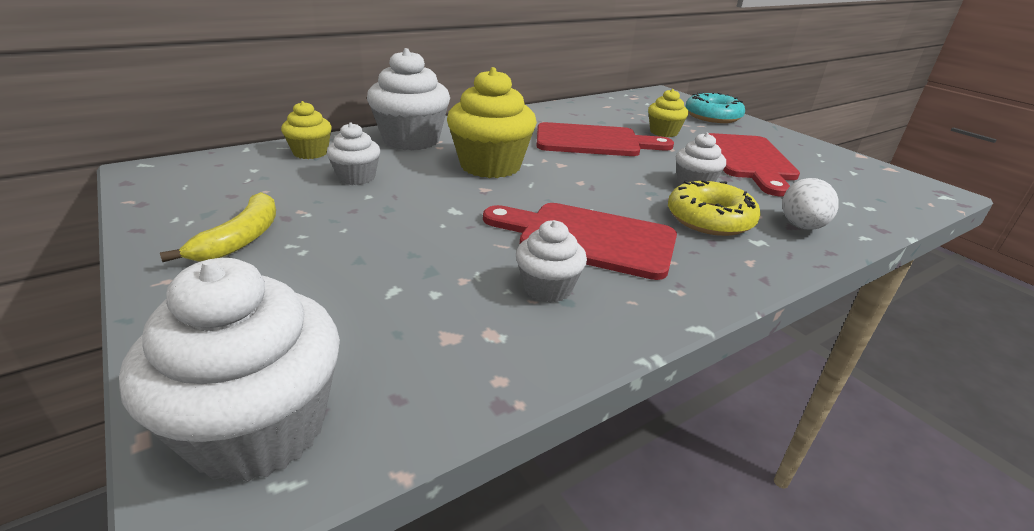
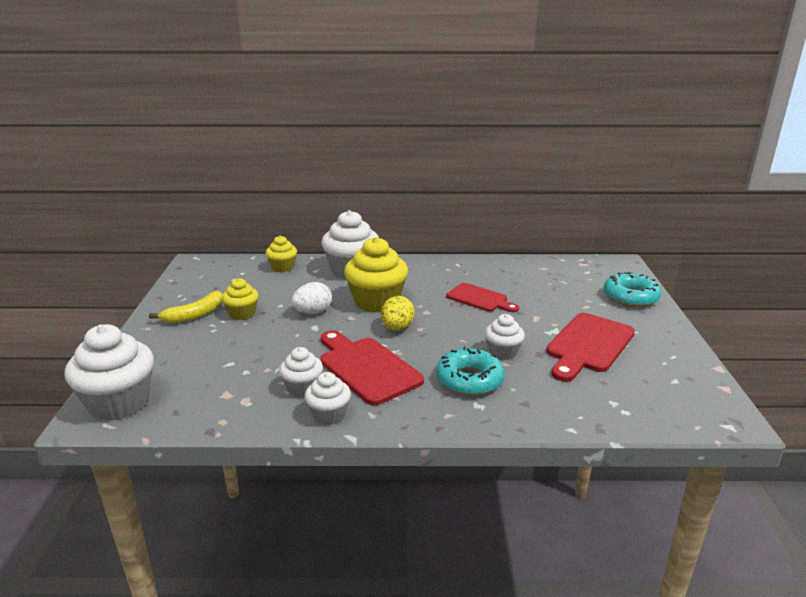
camera: 35 degrees right, 5 degrees down
white cupcake [327,122,380,185] -> white cupcake moved to [305,372,351,425]
red cutting board [537,122,674,156] -> red cutting board [446,283,519,312], size x0.65
yellow cupcake [648,89,688,137] -> yellow cupcake moved to [222,278,259,320]
yellow donut [668,180,761,236] -> turquoise donut [436,347,505,396]
white egg [782,178,839,230] -> white egg moved to [292,282,332,314]
none -> yellow egg [381,296,415,331]

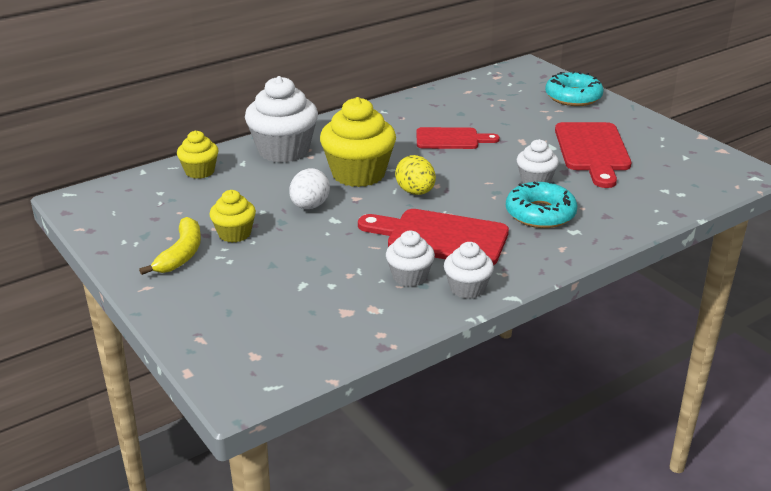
camera: 35 degrees left, 5 degrees up
white cupcake [64,324,154,421] -> none

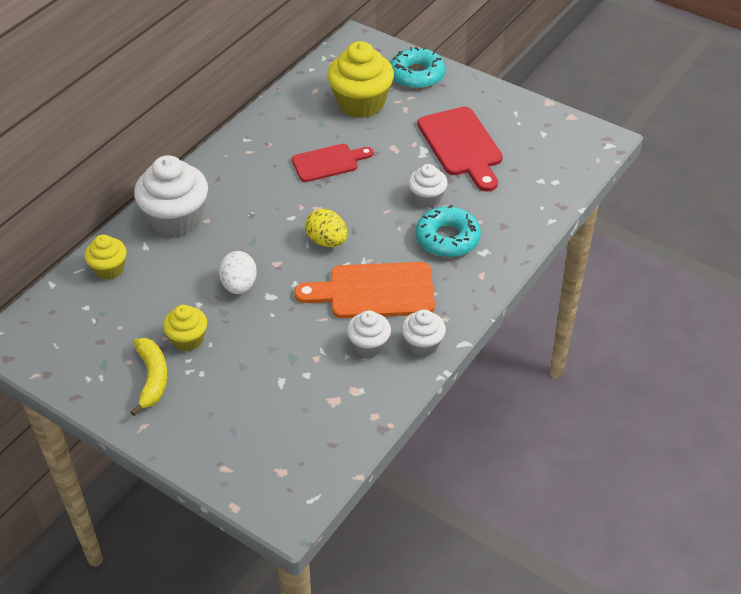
camera: 20 degrees left, 15 degrees up
yellow cupcake [320,97,396,187] -> yellow cupcake moved to [328,41,394,118]
red cutting board [358,209,509,265] -> orange cutting board [294,262,435,318]

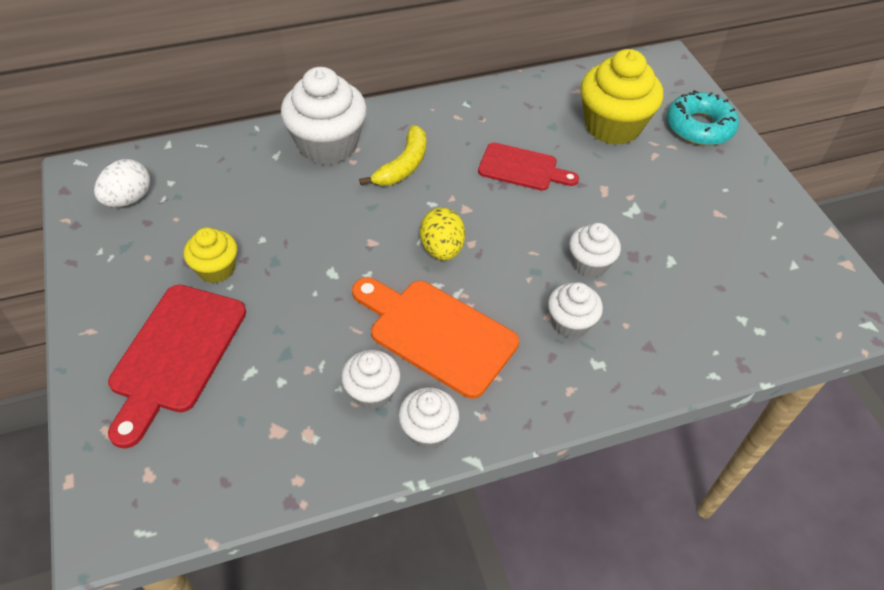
camera: 35 degrees right, 5 degrees up
yellow cupcake [85,235,126,280] -> none
yellow banana [130,338,168,416] -> yellow banana moved to [359,125,426,186]
white egg [219,251,257,294] -> white egg moved to [94,159,150,207]
turquoise donut [416,205,481,257] -> white cupcake [548,282,603,338]
red cutting board [418,107,503,192] -> red cutting board moved to [108,285,246,448]

